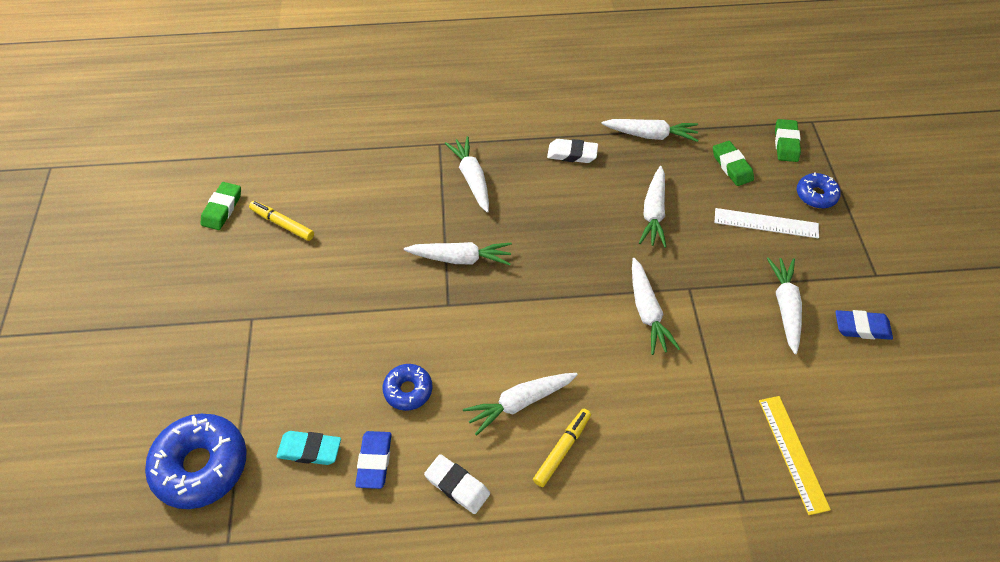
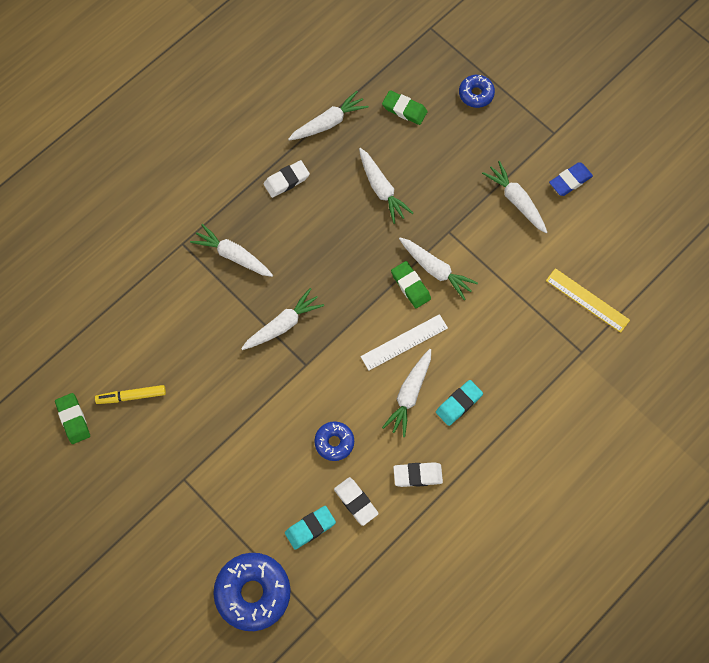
camera: 40 degrees left, 15 degrees up
blue eraser [355,431,392,489] -> white eraser [334,477,379,526]
yellow marker [533,409,591,487] -> turquoise eraser [436,380,483,426]
white ruler [715,208,819,239] -> white ruler moved to [360,314,448,371]
green eraser [775,119,801,162] -> green eraser moved to [391,261,431,308]

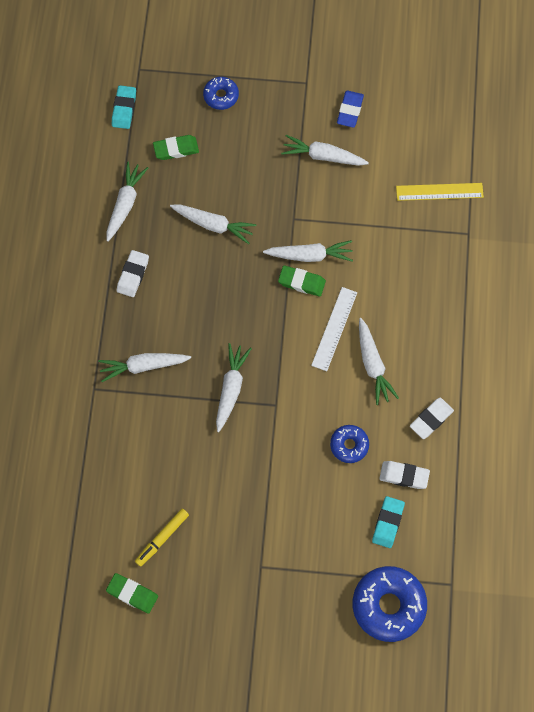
camera: 40 degrees left, 0 degrees up
turquoise eraser [436,380,483,426] -> turquoise eraser moved to [112,85,136,129]

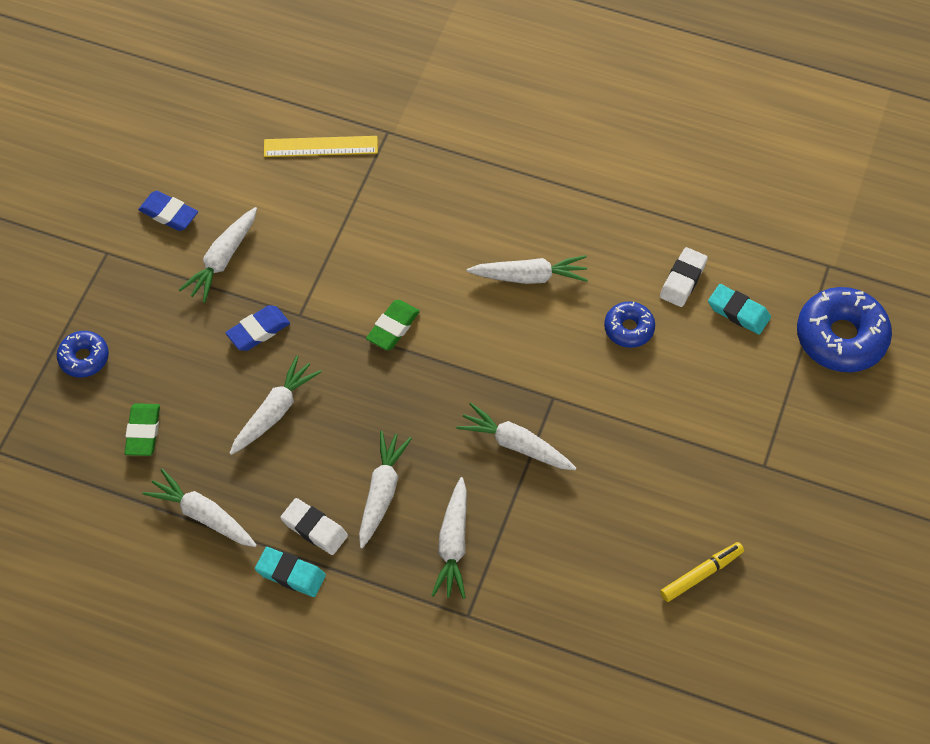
camera: 75 degrees left, 10 degrees down
green eraser [106,573,158,614] -> none
turquoise eraser [112,85,136,129] -> turquoise eraser moved to [255,547,326,597]
yellow marker [135,509,189,567] -> yellow marker turned 90 degrees counterclockwise [660,542,744,602]
white carrot [263,240,353,262] -> white carrot moved to [359,431,412,548]
white ruler [311,287,357,371] -> none
yellow ruler [396,183,484,201] -> yellow ruler turned 75 degrees clockwise [264,136,378,157]
white eraser [410,398,454,439] -> none
none -> blue eraser [226,305,290,351]

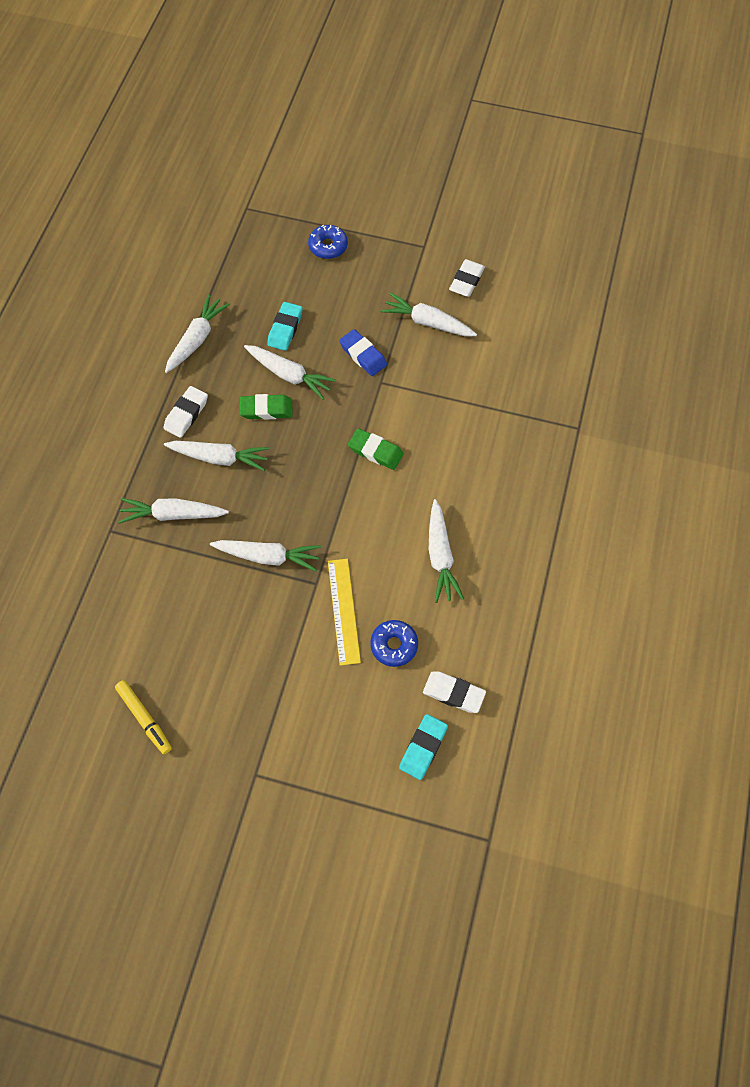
camera: 85 degrees right, 5 degrees up
green eraser [124,403,160,456] -> green eraser moved to [240,394,293,420]
blue eraser [138,191,198,231] -> white eraser [449,259,485,297]
turquoise eraser [255,547,326,597] -> turquoise eraser moved to [267,302,303,351]
yellow ruler [264,136,378,157] -> yellow ruler moved to [328,559,361,666]
white carrot [456,403,576,470] -> white carrot turned 75 degrees clockwise [210,540,321,572]
blue donut [797,287,892,372] -> none

